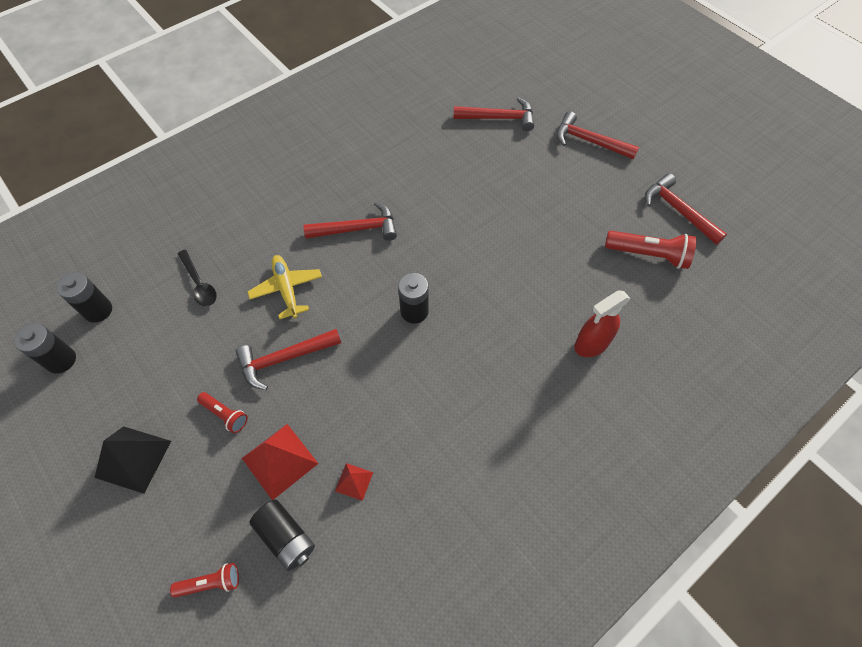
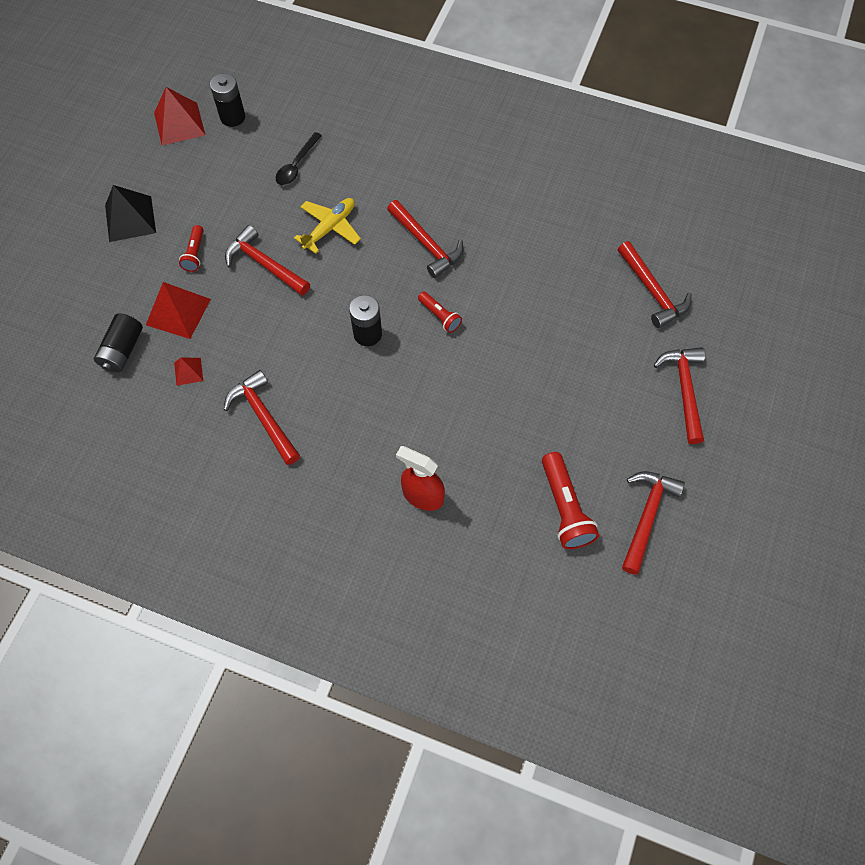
camera: 60 degrees right, 5 degrees up
black battery [14,323,76,374] -> red pyramid [154,87,205,145]
red flashlight [170,563,239,598] -> red flashlight moved to [418,291,462,333]
none -> red hammer [224,370,300,465]

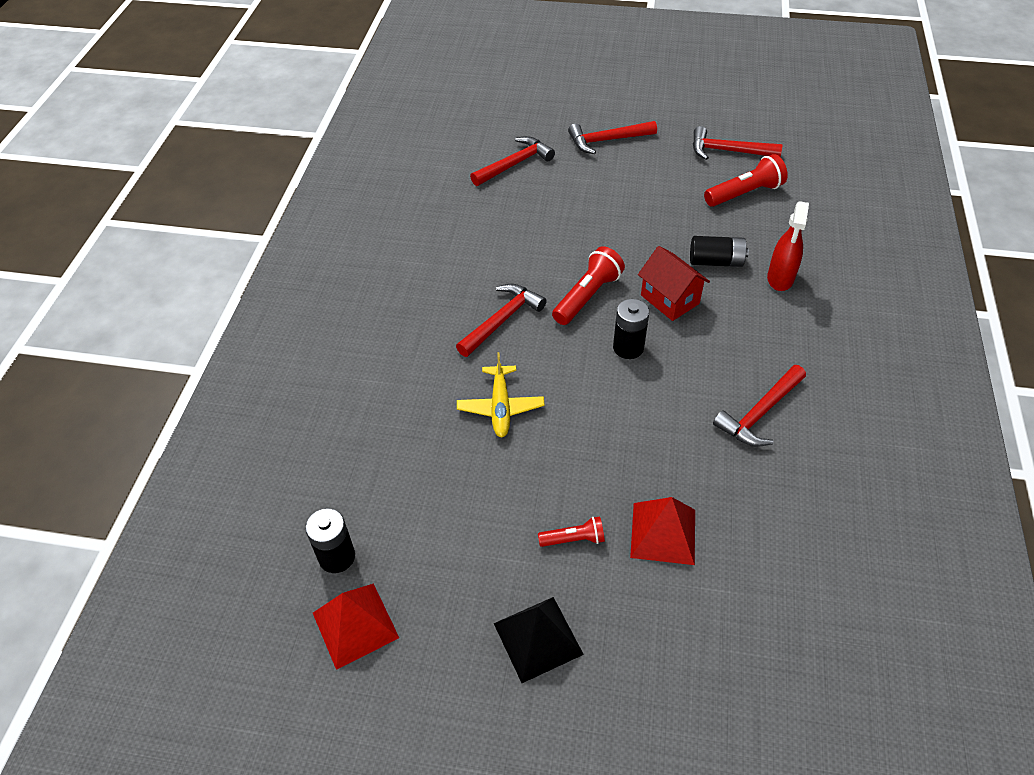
camera: 100 degrees left, 15 degrees down
black battery [94,313,143,372] -> black battery moved to [690,236,749,267]
red pyramid [174,358,203,386] -> none
red hammer [225,225,310,295] -> none
black spoon [276,132,322,185] -> none
yellow plane [294,198,361,254] -> yellow plane turned 120 degrees counterclockwise [457,352,545,437]
red flashlight [418,291,462,333] -> red flashlight [552,246,625,325], size x1.73
none -> red house [638,246,710,321]

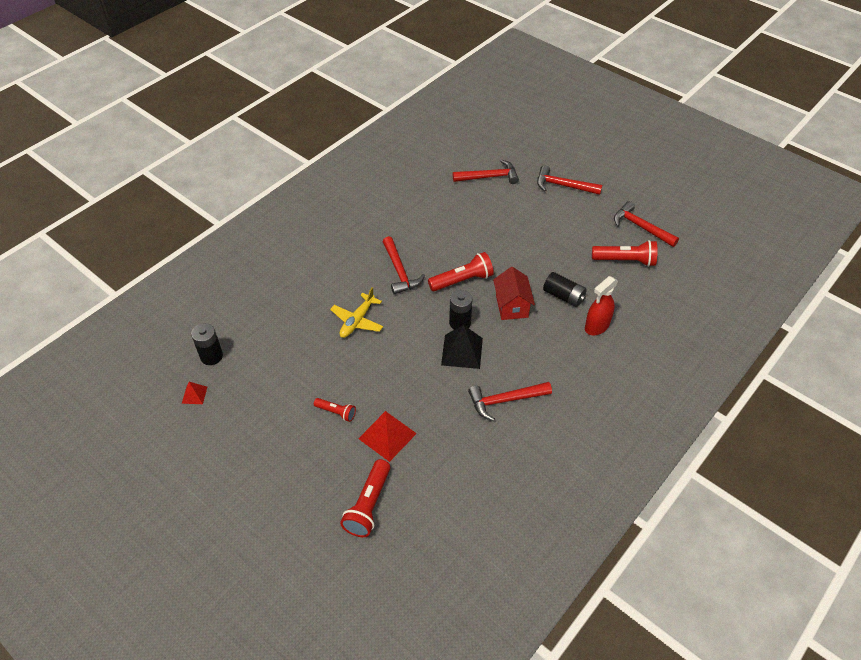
camera: 30 degrees right, 0 degrees up
red pyramid [313,584,399,670] -> red pyramid [182,382,207,404], size x0.53
red hammer [456,284,547,357] -> red hammer turned 90 degrees clockwise [383,236,425,294]
black pyramid [494,597,584,683] -> black pyramid moved to [441,325,483,369]
none -> red flashlight [340,459,390,537]

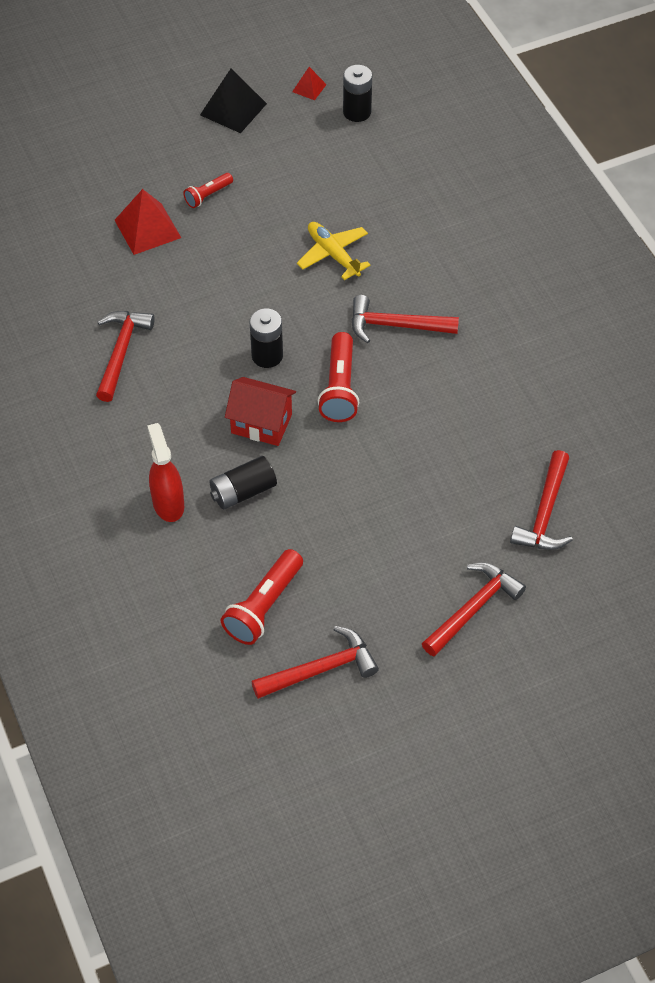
camera: 115 degrees right, 5 degrees up
red flashlight [340,459,390,537] -> none
black pyramid [441,325,483,369] -> black pyramid moved to [200,69,267,133]

